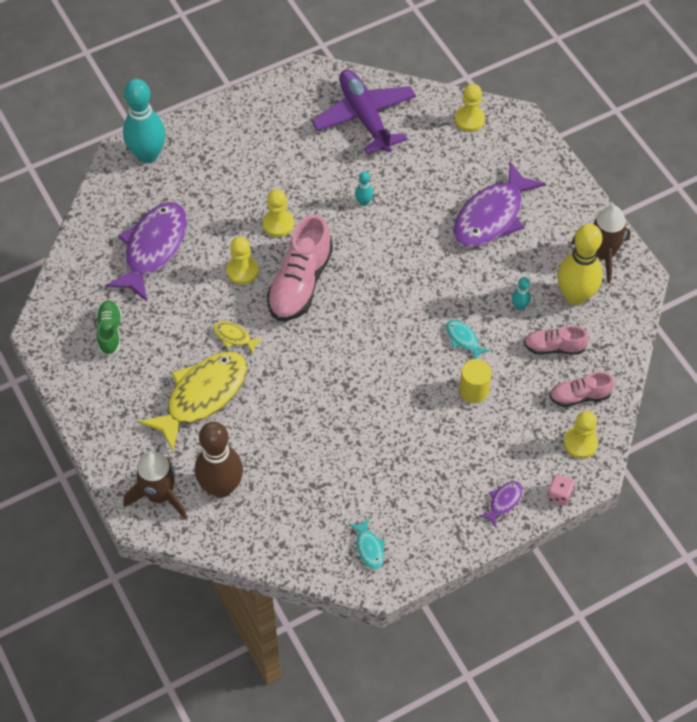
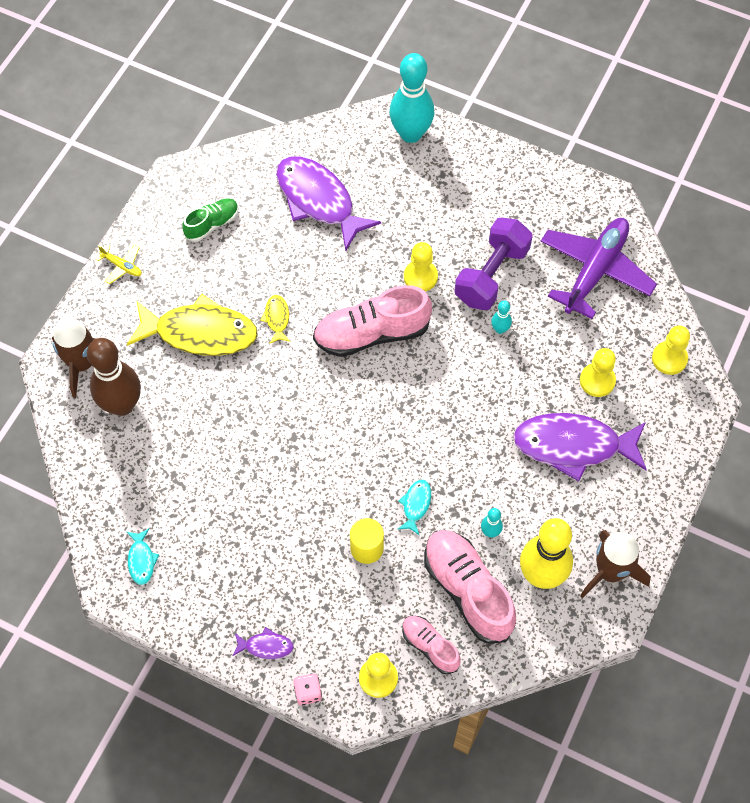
camera: 55 degrees right, 5 degrees up
purple fish [105,202,187,301] -> purple fish turned 120 degrees counterclockwise [276,157,381,251]
yellow pawn [226,237,259,285] -> yellow pawn moved to [580,348,616,397]
turquoise fish [349,518,385,569] -> turquoise fish turned 45 degrees counterclockwise [127,529,159,585]
pink shoe [524,326,588,355] -> pink shoe [424,530,516,644], size x1.80
none -> yellow plane [96,245,142,284]
none -> purple dumbbell [455,217,533,310]

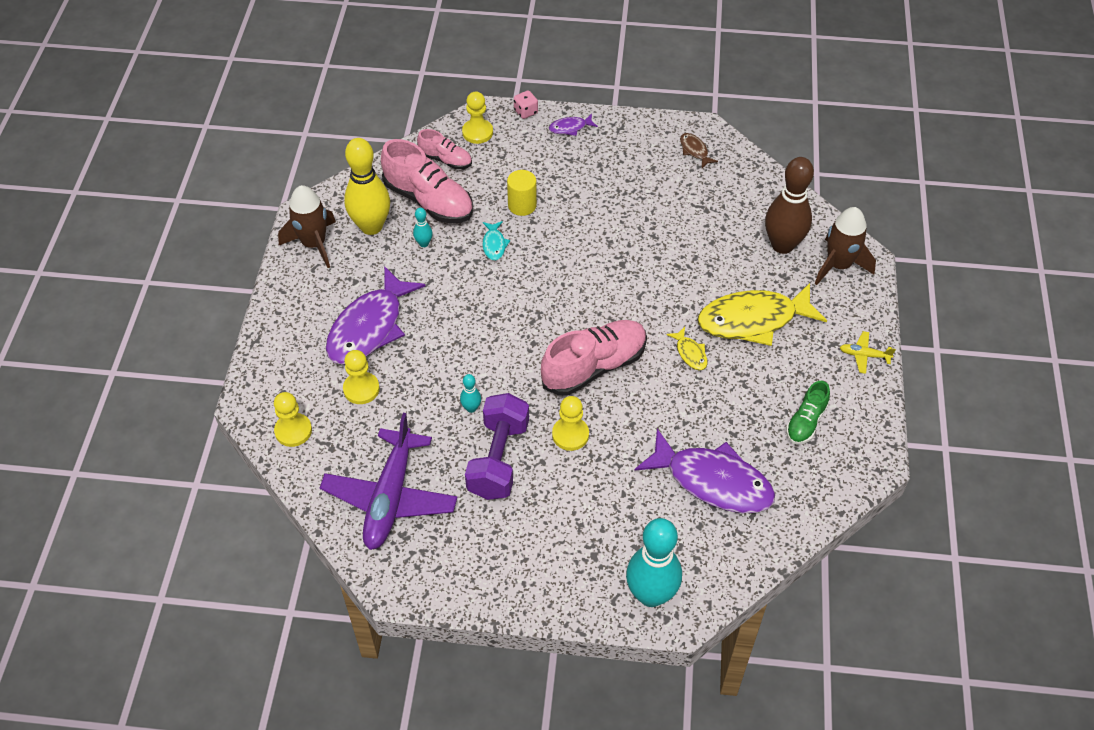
camera: 160 degrees right, 10 degrees down
turquoise fish [127,529,159,585] -> brown fish [680,133,718,168]
purple fish [513,413,647,481] -> purple fish turned 135 degrees clockwise [326,266,426,365]

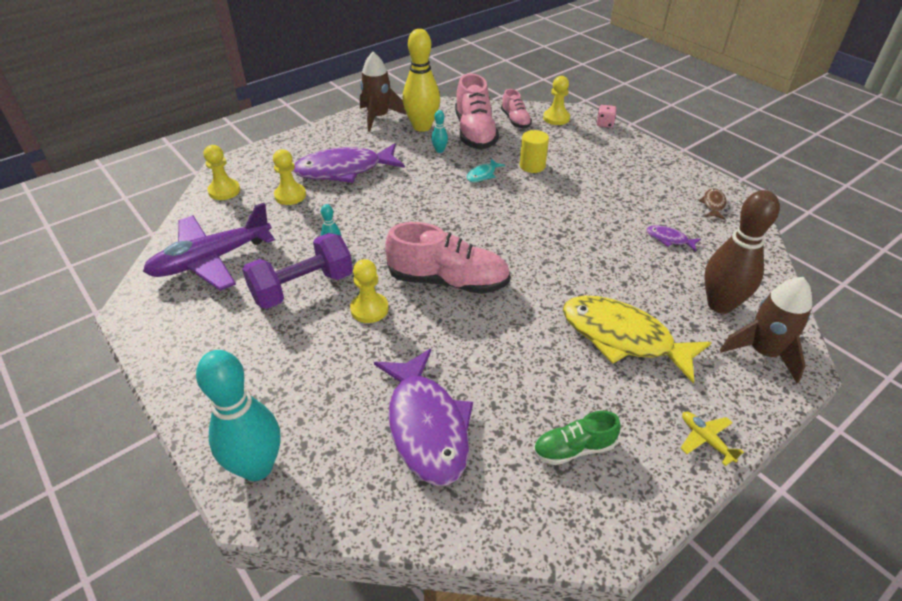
camera: 45 degrees right, 10 degrees down
purple fish [549,114,598,136] -> purple fish moved to [647,225,701,251]
yellow fish [666,327,708,371] -> none

